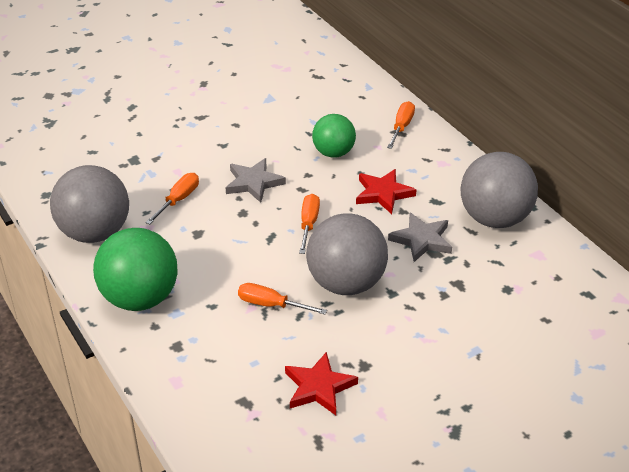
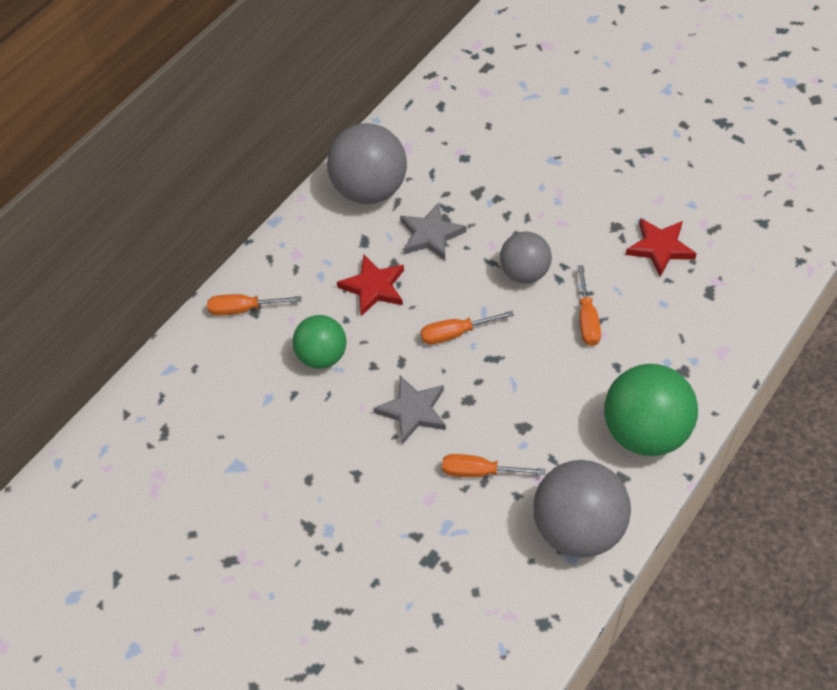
camera: 110 degrees left, 15 degrees up
grey ball [306,213,388,295] -> grey ball [500,232,552,283], size x0.62

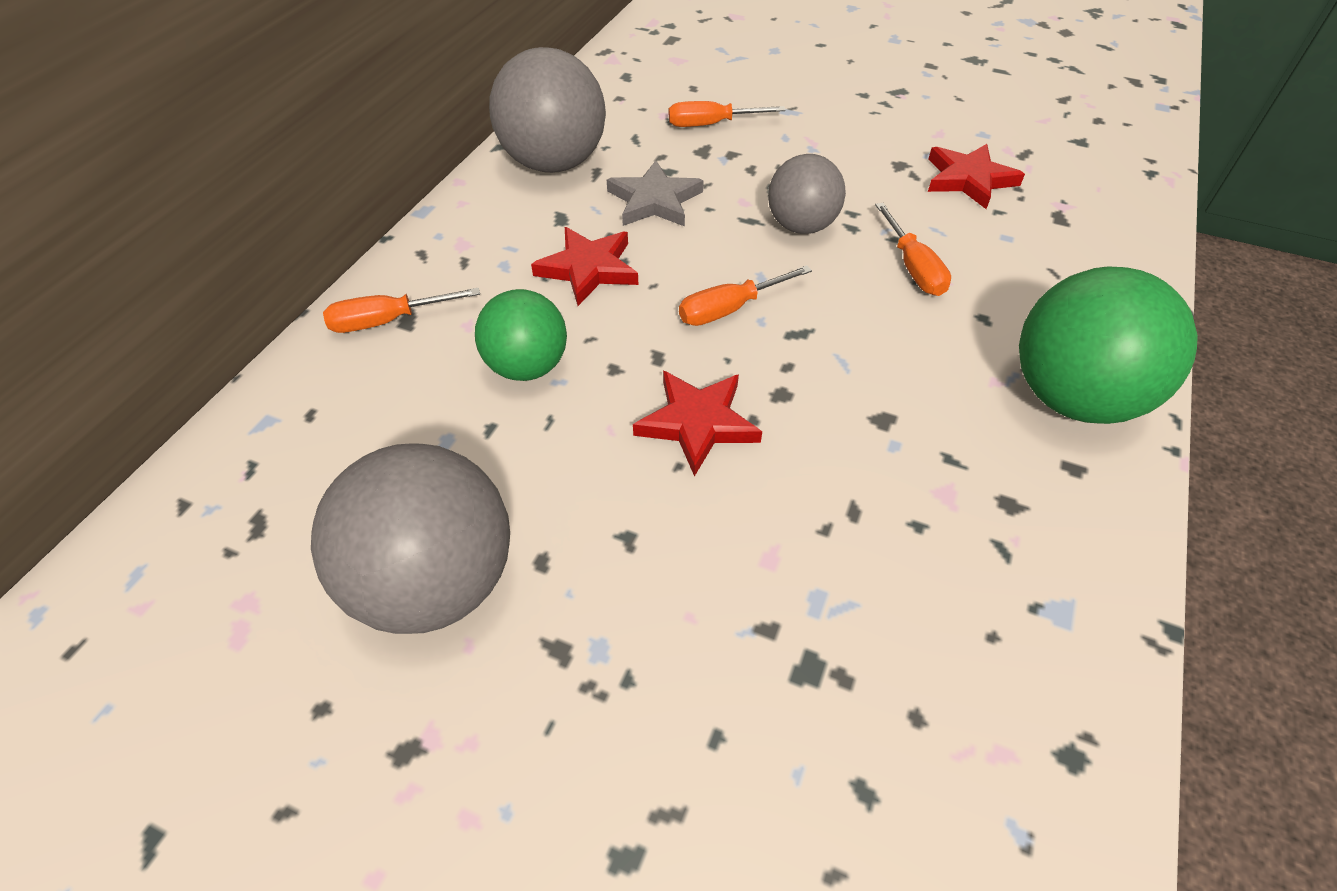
camera: 15 degrees left, 5 degrees down
grey star [373,376,446,444] -> red star [633,371,762,477]
orange screwdriver [442,454,546,477] -> orange screwdriver moved to [669,101,786,127]
grey ball [533,460,631,558] -> grey ball moved to [311,443,510,634]

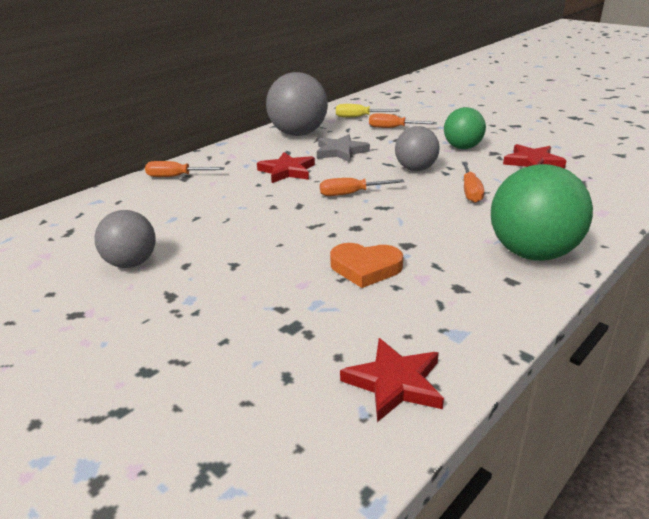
camera: 20 degrees right, 20 degrees down
grey ball [311,443,510,634] -> grey ball [95,210,156,268], size x0.62
green ball [475,289,567,381] -> green ball moved to [444,107,486,149]
red star [633,371,762,477] -> red star moved to [340,338,444,422]
none -> orange heart [330,243,403,288]
none -> yellow screwdriver [336,104,400,117]

